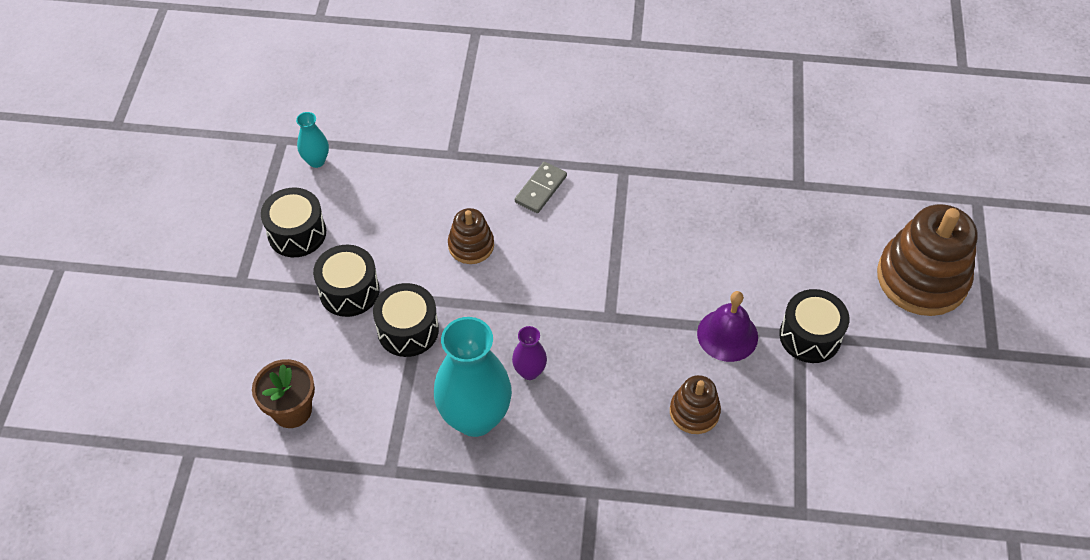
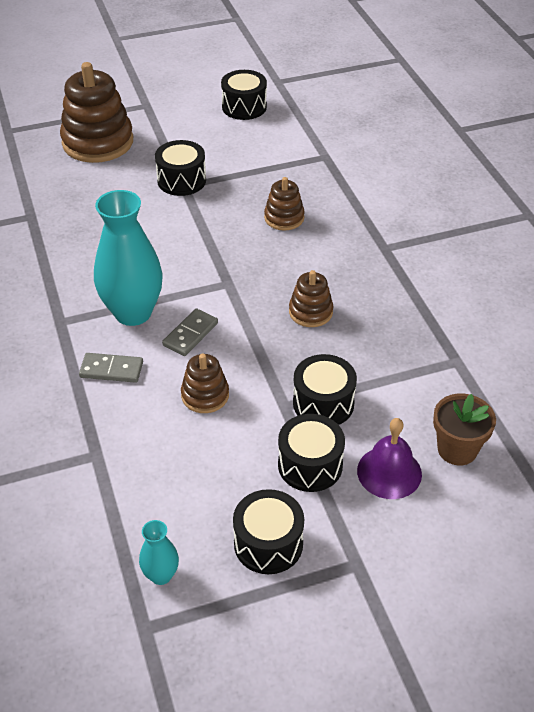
camera: 115 degrees left, 10 degrees down
turquoise vase [434,317,512,437] -> turquoise vase moved to [94,190,163,326]
purple vase [512,326,547,380] -> brown stacking toy [289,270,333,327]
purple bell [697,291,758,362] -> purple bell moved to [357,418,422,499]
none -> grey domino [162,308,218,356]
none -> black drum [221,70,267,120]

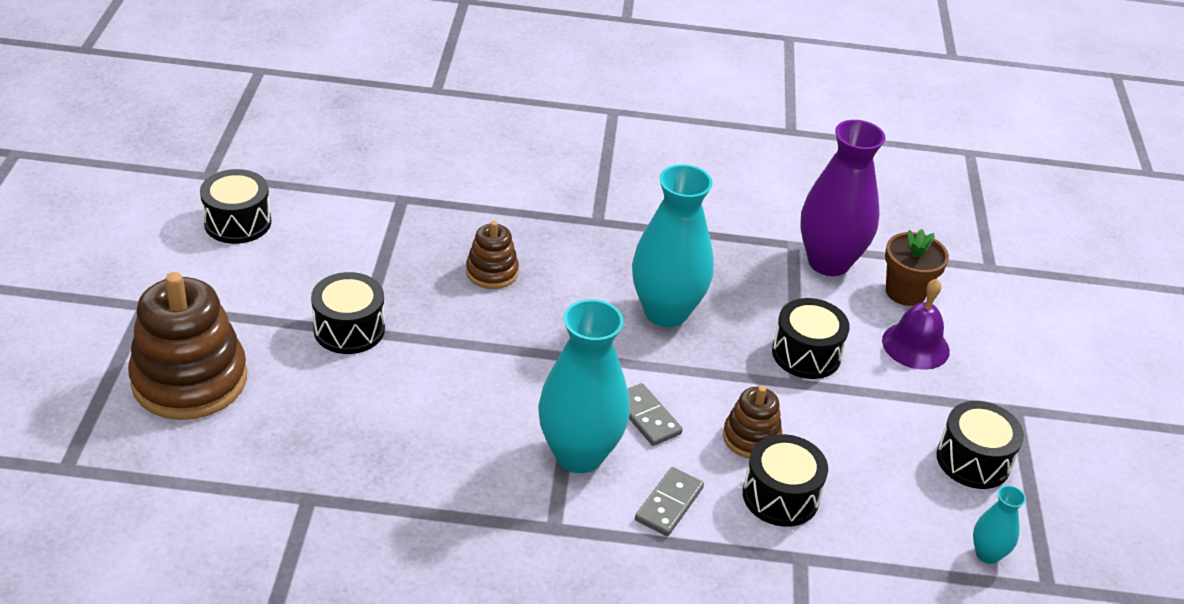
camera: 70 degrees left, 5 degrees down
black drum [278,414,345,492] -> black drum moved to [743,434,828,527]
brown stacking toy [289,270,333,327] -> turquoise vase [632,164,714,327]
none -> purple vase [800,120,886,276]

